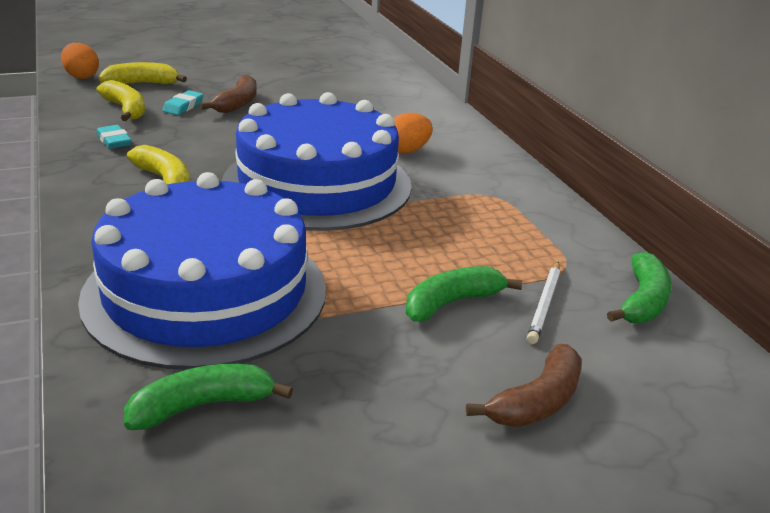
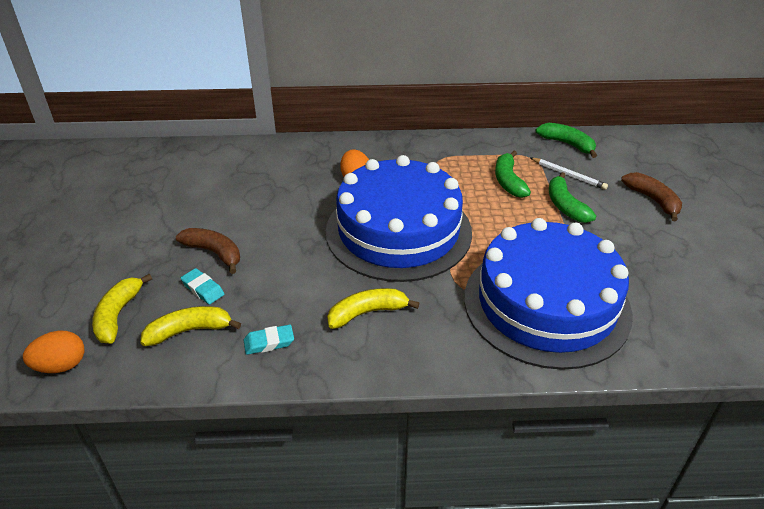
camera: 70 degrees left, 10 degrees up
green banana [124,364,293,430] -> green banana moved to [495,151,531,198]

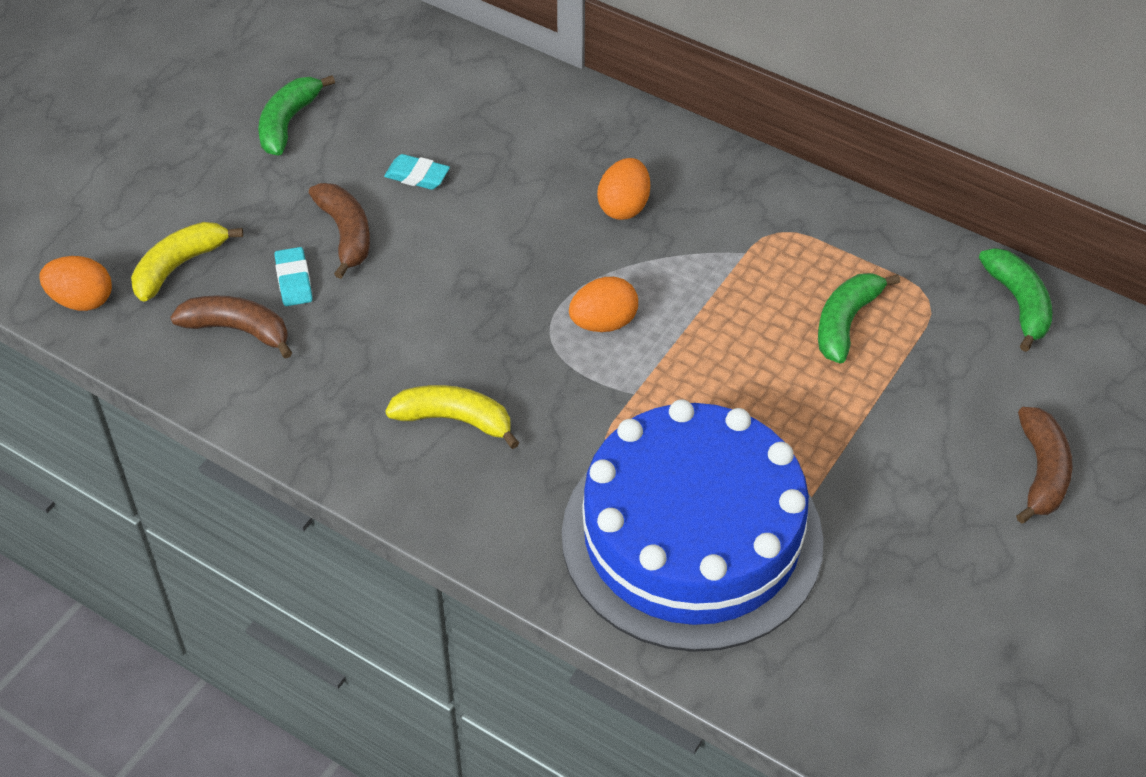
camera: 35 degrees right, 10 degrees up
yellow banana [140,306,241,346] -> brown banana [170,295,292,359]
turquoise eraser [244,325,294,355] -> turquoise eraser moved to [384,154,450,190]
blue cake [326,155,472,282] -> orange egg [569,277,638,332]
white pencil [531,158,608,190] -> none
green banana [549,172,596,223] -> green banana moved to [258,75,335,156]

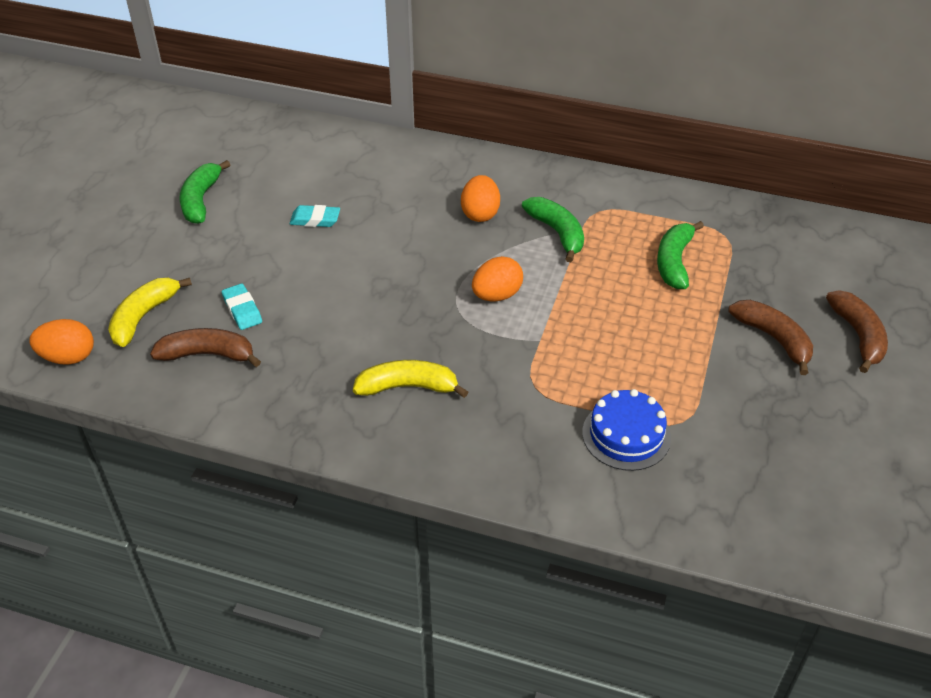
camera: 15 degrees left, 5 degrees down
brown banana [309,183,370,279] -> brown banana moved to [728,300,813,375]
blue cake [562,399,823,652] -> blue cake [582,389,671,471], size x0.42
green banana [979,248,1053,352] -> green banana moved to [522,197,584,262]

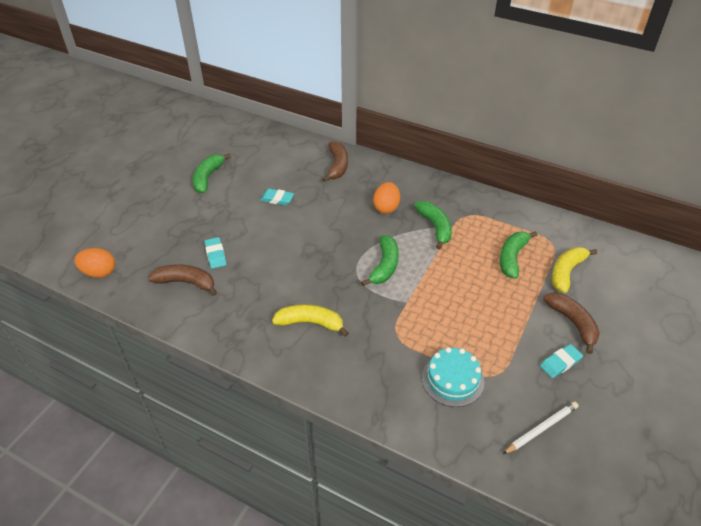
camera: 10 degrees right, 0 degrees up
yellow banana [108,278,192,347] -> yellow banana moved to [552,247,597,293]
orange egg [472,256,523,302] -> green banana [361,235,399,286]
blue cake [582,389,671,471] -> turquoise cake [422,347,484,407]
brown banana [826,290,888,373] -> brown banana moved to [322,141,348,182]
none -> white pencil [503,401,579,454]
none -> turquoise eraser [540,344,583,378]

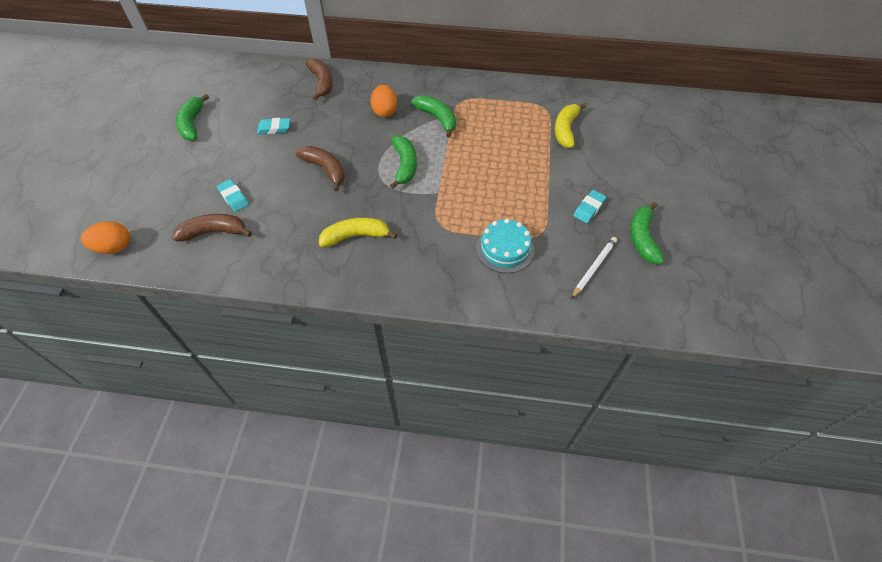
camera: 20 degrees left, 10 degrees up
green banana [500,231,537,279] -> green banana moved to [630,202,664,264]
brown banana [543,292,600,354] -> brown banana moved to [295,146,345,191]

